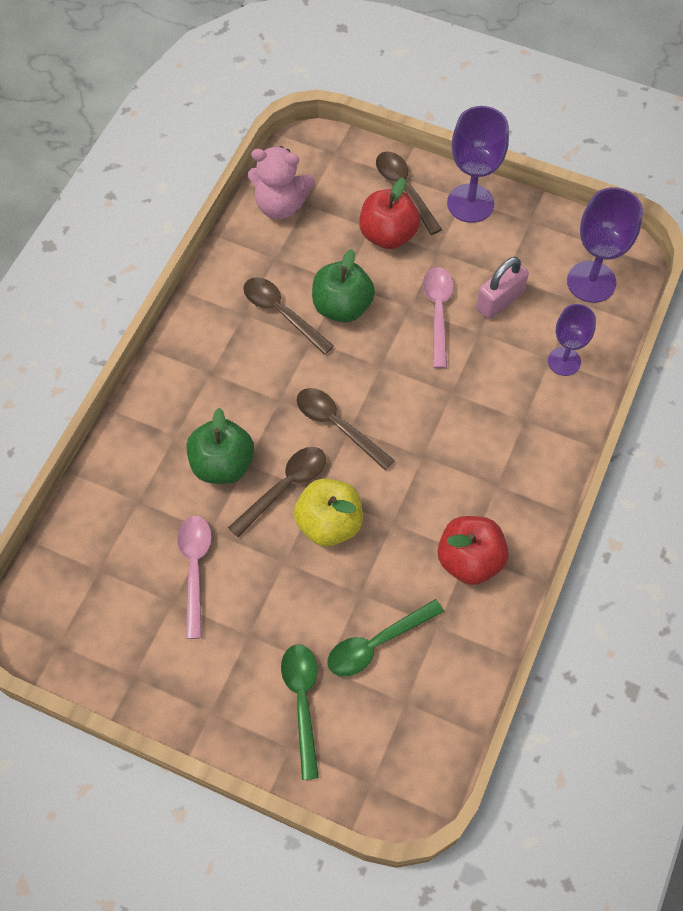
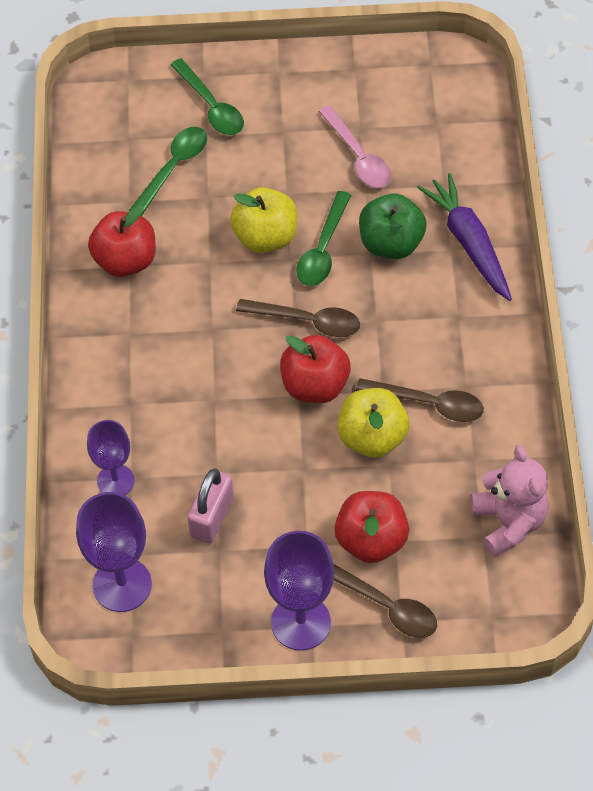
camera: 155 degrees right, 5 degrees down
brown spoon [228,447,326,537] -> green spoon [296,191,351,286]
pink teddy bear [248,146,315,219] -> pink teddy bear turned 90 degrees clockwise [471,445,549,557]
green apple [312,249,375,323] -> yellow apple [338,388,410,458]
pink spoon [423,267,454,368] -> none
none -> red apple [280,335,351,403]
none -> purple carrot [417,173,512,301]

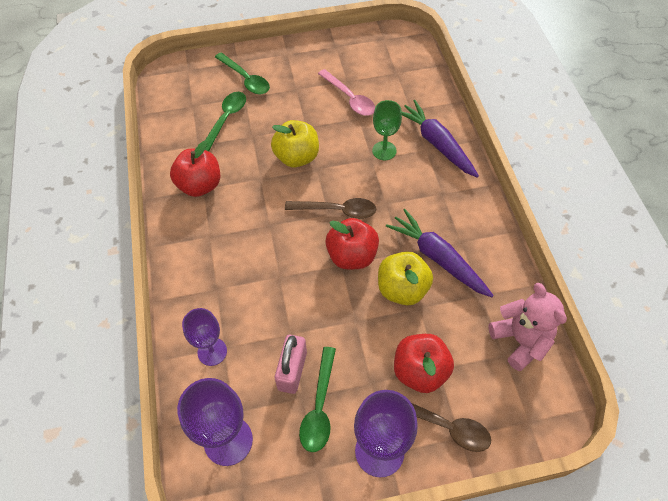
camera: 10 degrees left, 0 degrees up
green spoon [296,191,351,286] -> green spoon moved to [299,347,336,452]
brown spoon [356,378,484,422] -> purple carrot [386,209,494,297]
green apple [359,194,427,259] -> green goblet [372,100,402,160]

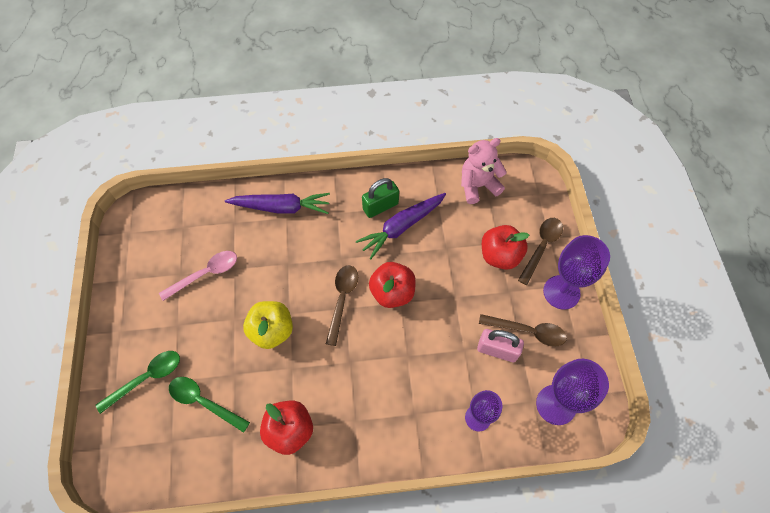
camera: 85 degrees left, 5 degrees up
green spoon [299,347,336,452] -> brown spoon [479,314,567,347]
green goblet [372,100,402,160] -> none
yellow apple [378,251,433,305] -> none
purple carrot [401,100,479,178] -> purple carrot turned 150 degrees counterclockwise [225,193,330,214]
none -> green padlock [362,178,399,218]

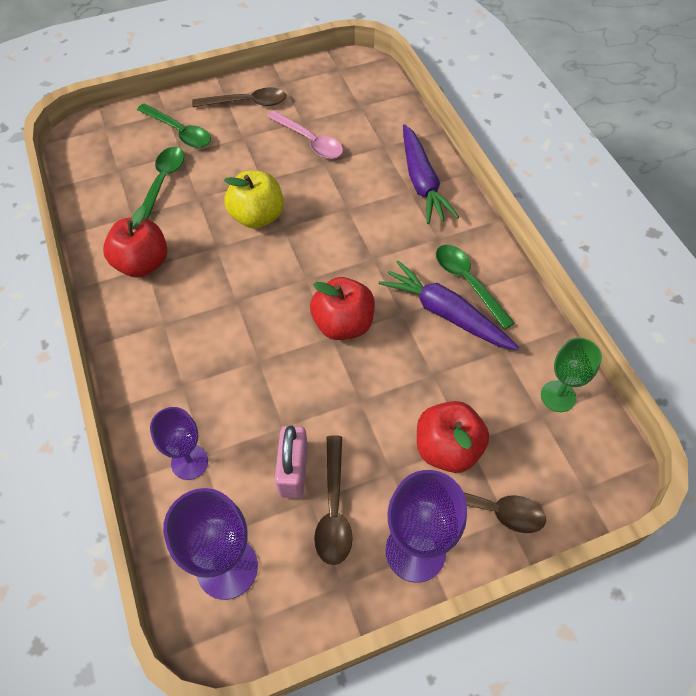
camera: 75 degrees right, 5 degrees down
brown spoon [326,265,358,346] -> brown spoon moved to [192,87,286,107]
green padlock [362,178,399,218] -> green spoon [436,245,515,330]
pink teddy bear [461,138,507,204] -> green goblet [541,338,602,412]

